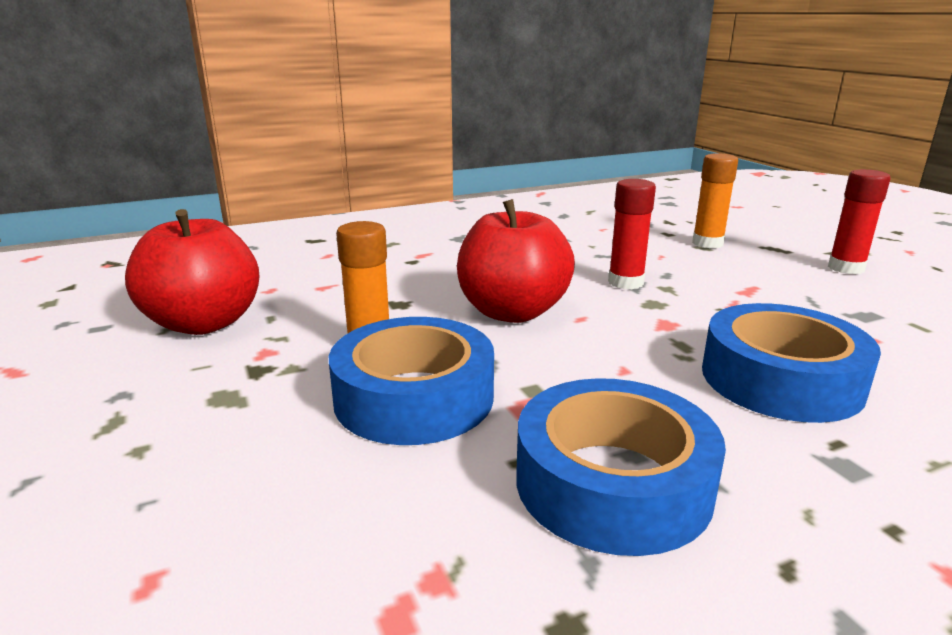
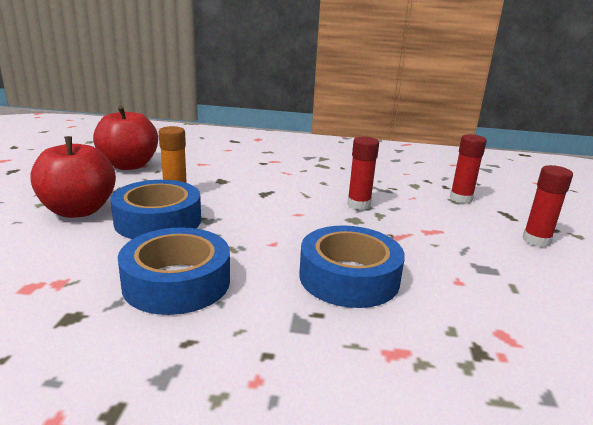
camera: 30 degrees right, 0 degrees up
red apple [457,199,575,323] -> red apple moved to [30,136,116,218]
orange glue stick [692,153,738,248] -> red glue stick [450,134,487,204]

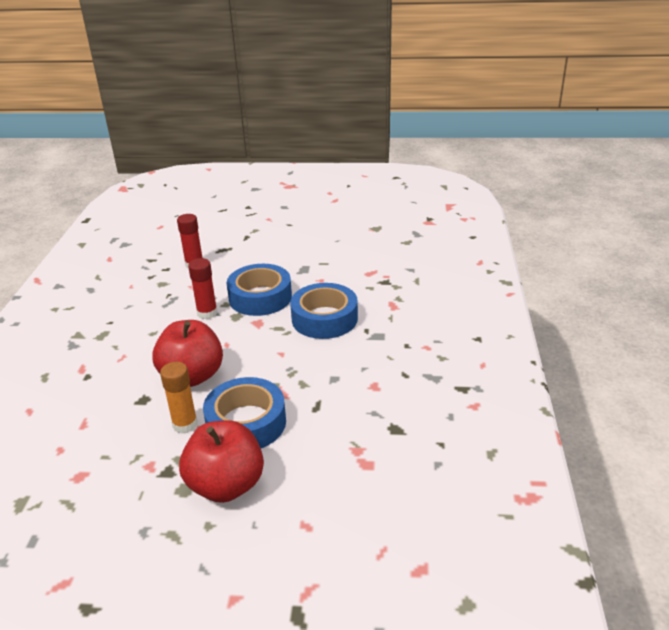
camera: 90 degrees left, 10 degrees up
red apple [93,106,158,170] -> red apple moved to [152,320,223,387]
blue tape [118,227,230,315] -> blue tape moved to [226,264,292,316]
red glue stick [522,165,573,247] -> none

